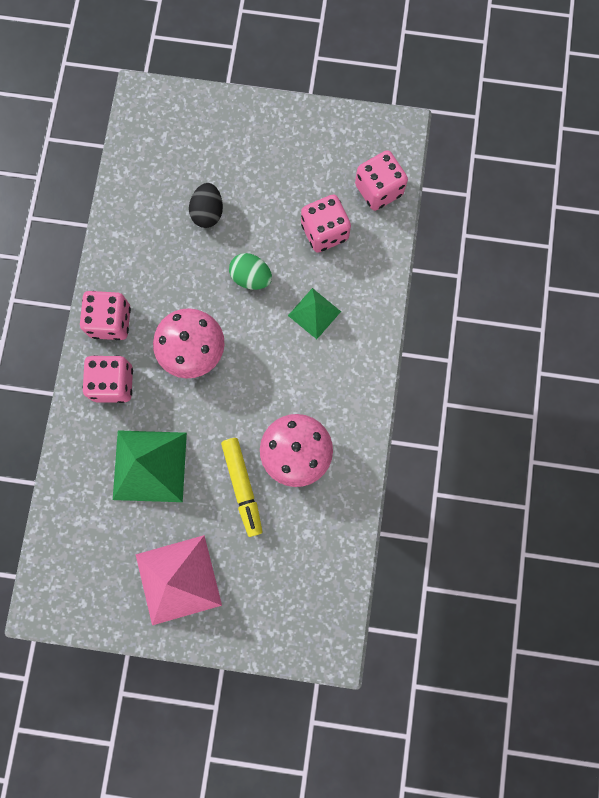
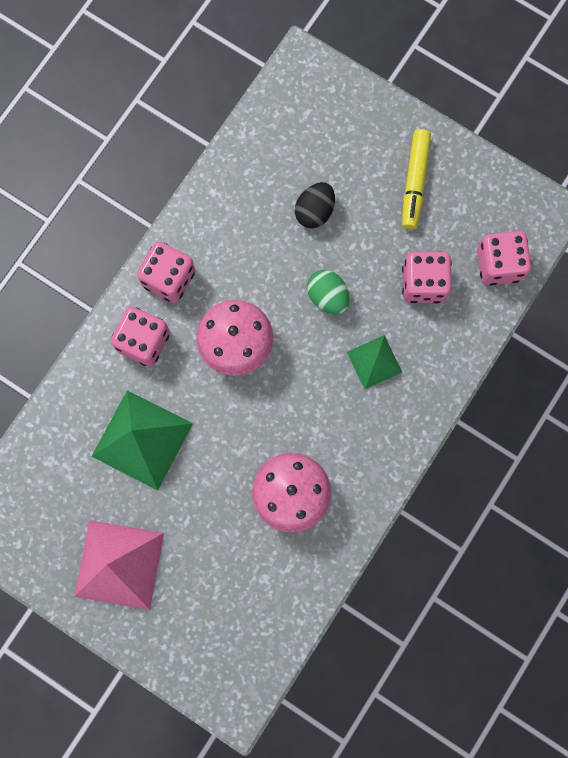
camera: 25 degrees right, 0 degrees up
yellow marker [221,438,263,537] -> yellow marker moved to [402,129,431,230]

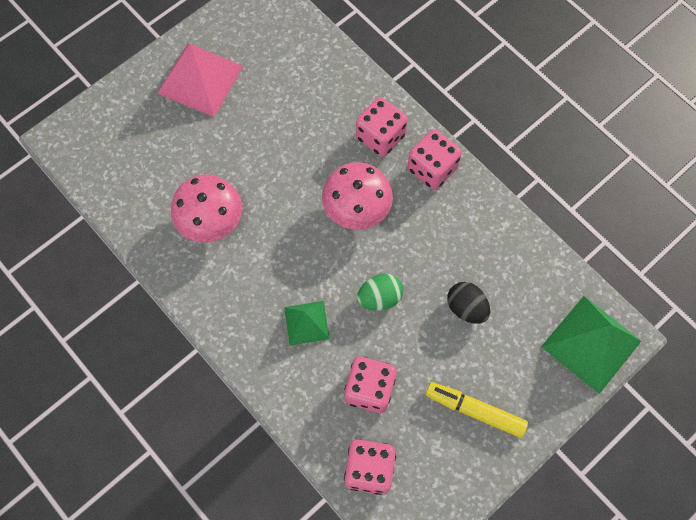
camera: 105 degrees right, 10 degrees down
green pyramid [91,390,193,490] -> green pyramid moved to [541,296,641,394]

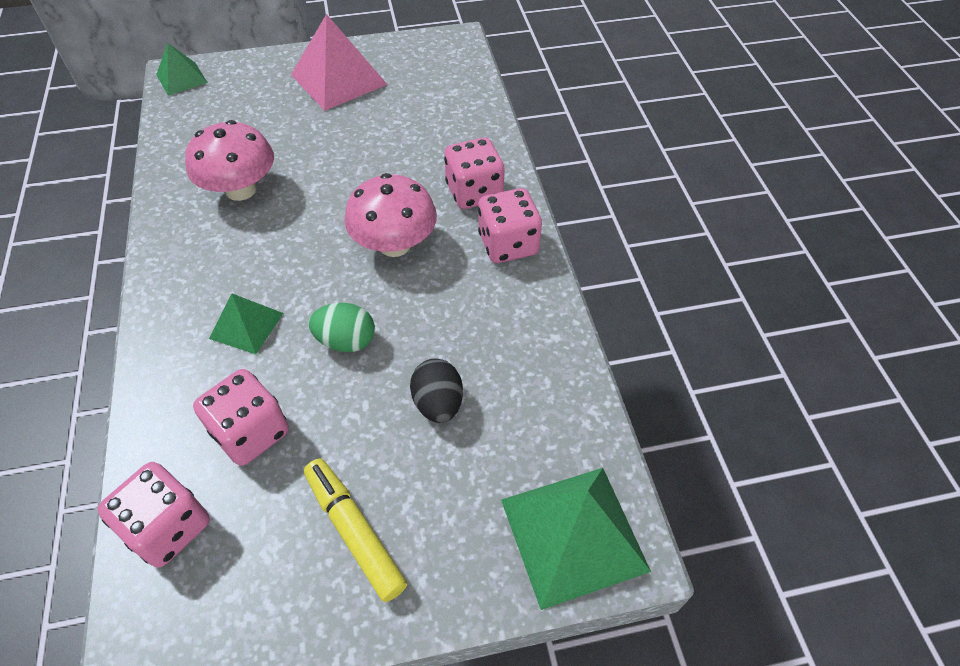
camera: 30 degrees right, 15 degrees down
none -> green pyramid [156,43,208,96]

